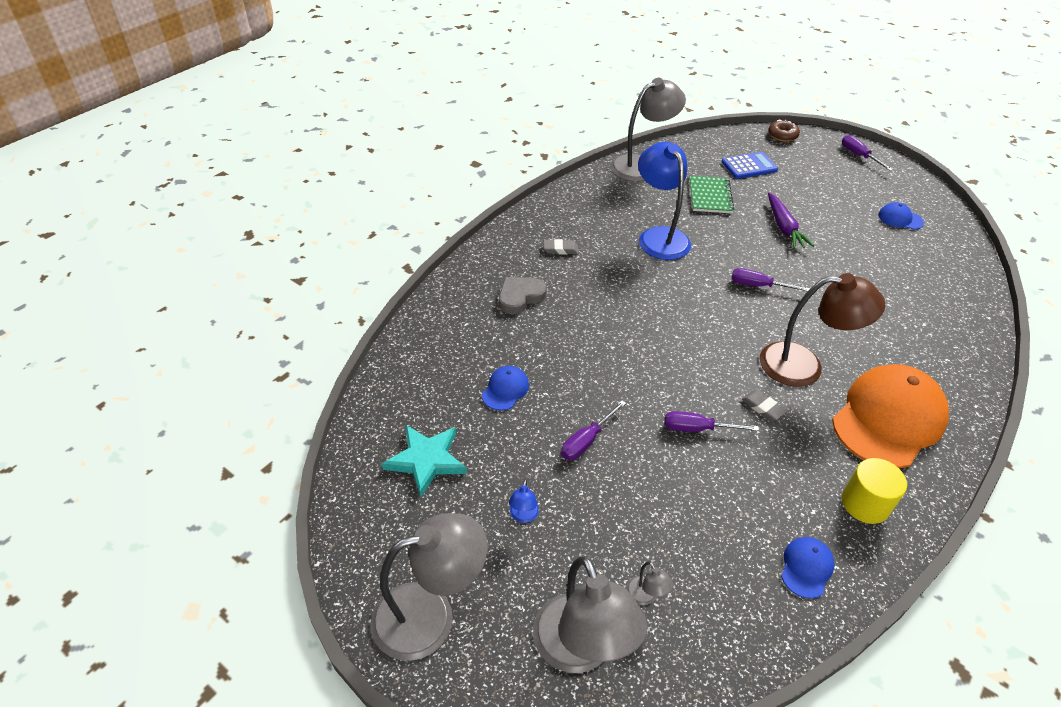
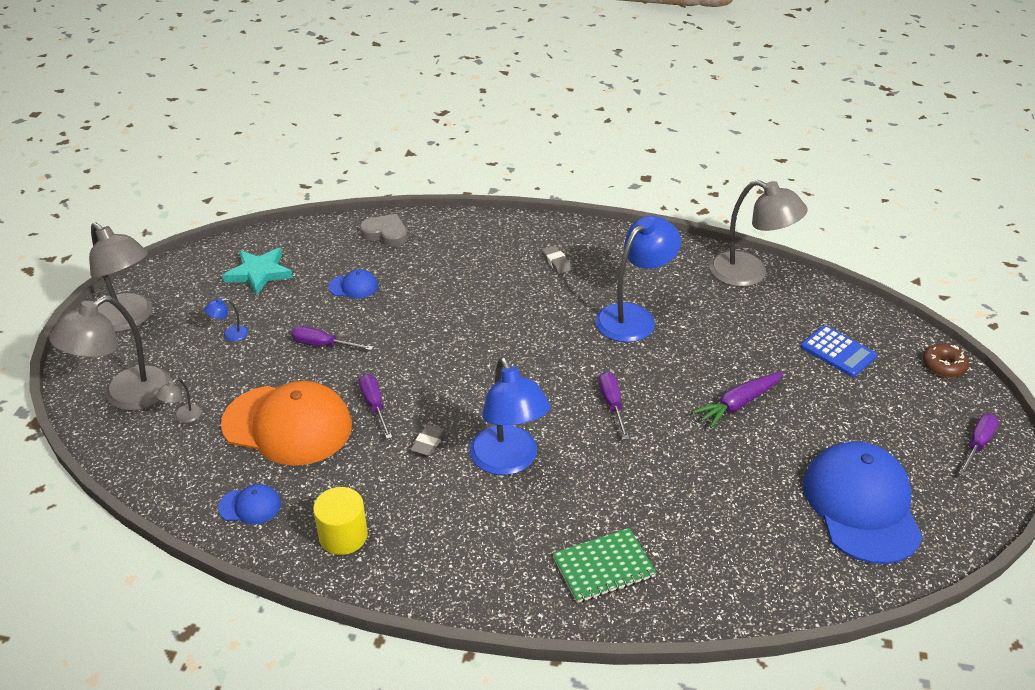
camera: 65 degrees right, 5 degrees down
grey heart [499,277,547,314] -> grey heart moved to [360,214,408,247]
green notebook [689,176,734,214] -> green notebook moved to [552,528,656,603]
brown lamp [760,273,885,387] -> blue lamp [470,357,550,475]
orange cap [832,364,949,468] -> orange cap moved to [221,381,352,466]
blue cap [878,202,924,230] -> blue cap [803,441,923,564], size x2.30

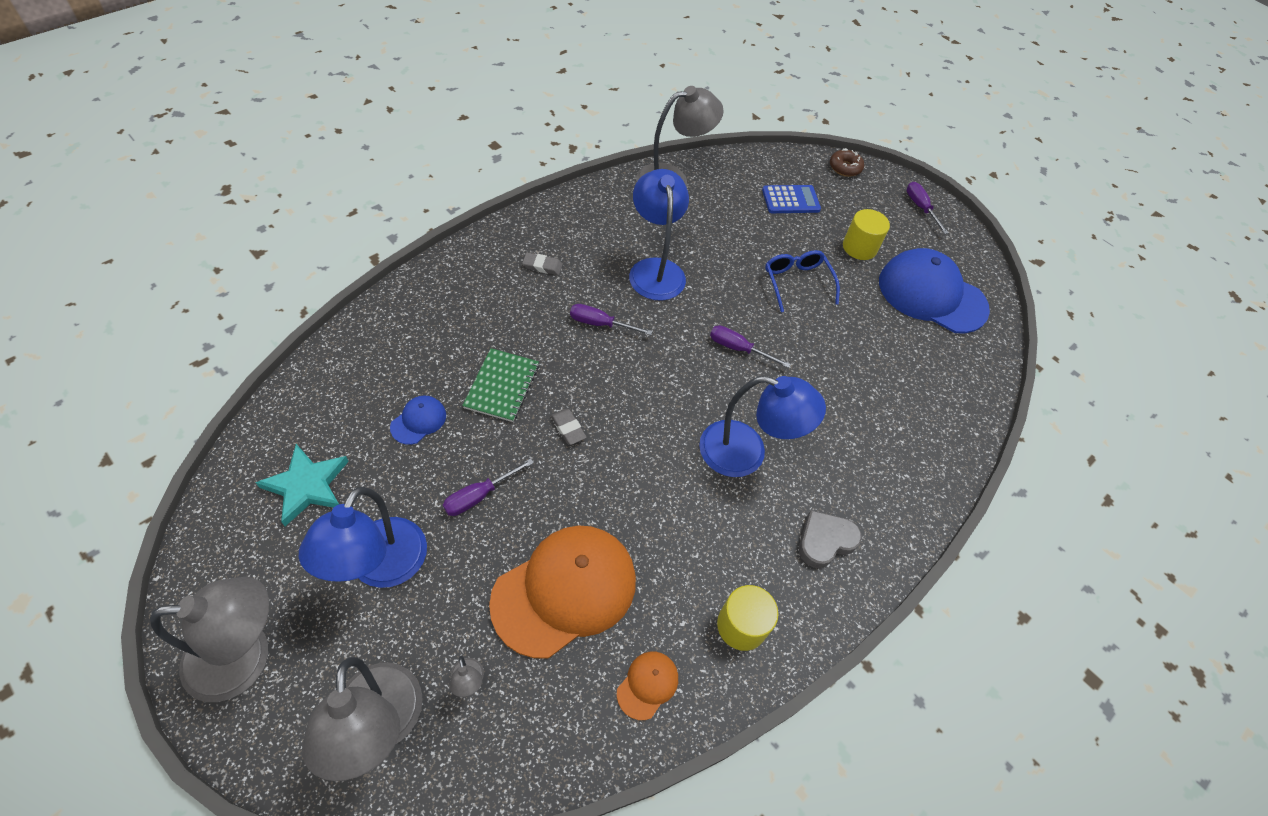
camera: 60 degrees left, 15 degrees up
blue lamp [205,298,248,341] -> blue lamp [299,487,427,588], size x2.49
blue cap [218,484,281,525] -> orange cap [617,651,678,720]
purple screwdriver [359,374,392,439] -> purple screwdriver moved to [570,304,653,335]
grey heart [360,214,408,247] -> grey heart moved to [799,510,862,568]
grey eraser [410,424,446,456] -> grey eraser moved to [551,409,587,445]
green notebook [552,528,656,603] -> green notebook moved to [462,348,539,422]
purple carrot [692,372,784,428] -> blue glasses [765,250,840,312]
none -> yellow cylinder [843,209,890,260]

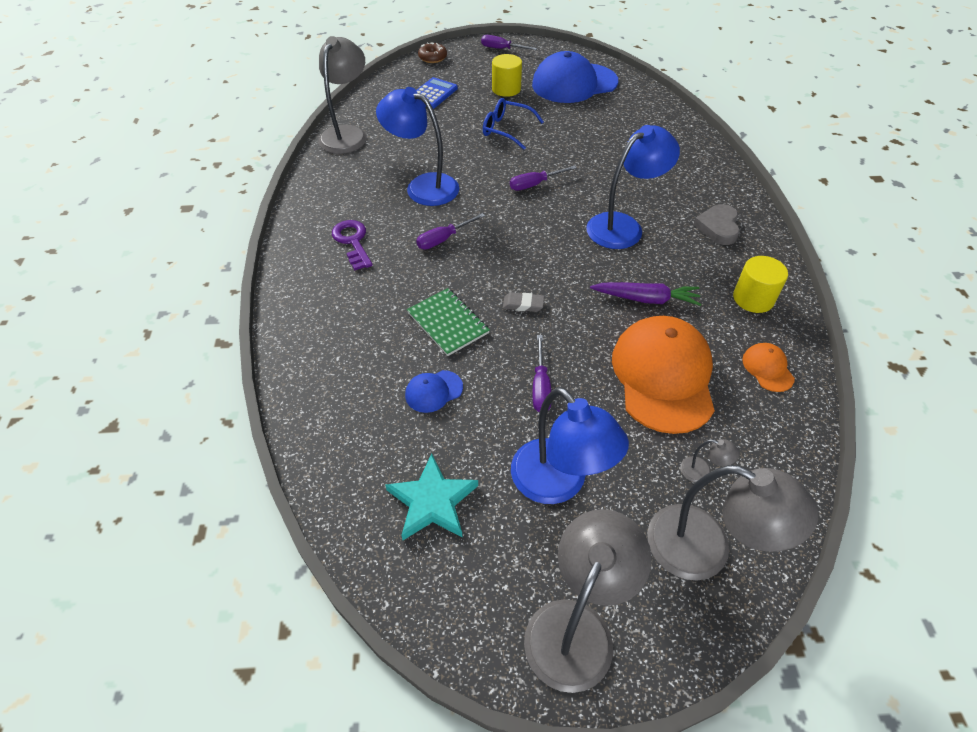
camera: 45 degrees left, 5 degrees down
blue cap [390,395,446,445] -> blue cap turned 105 degrees counterclockwise [405,370,463,413]
grey eraser [522,253,563,275] -> purple key [332,220,372,270]
none -> purple carrot [590,282,701,306]

